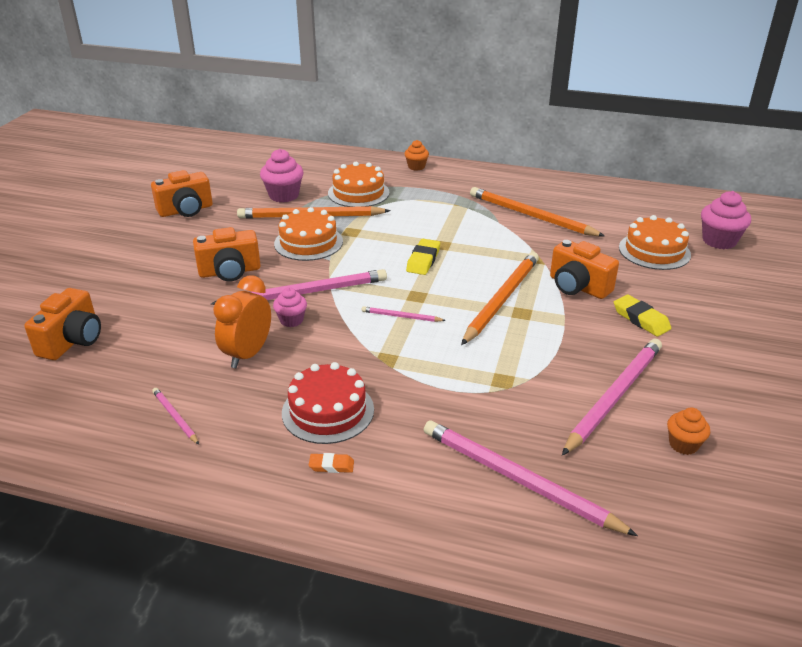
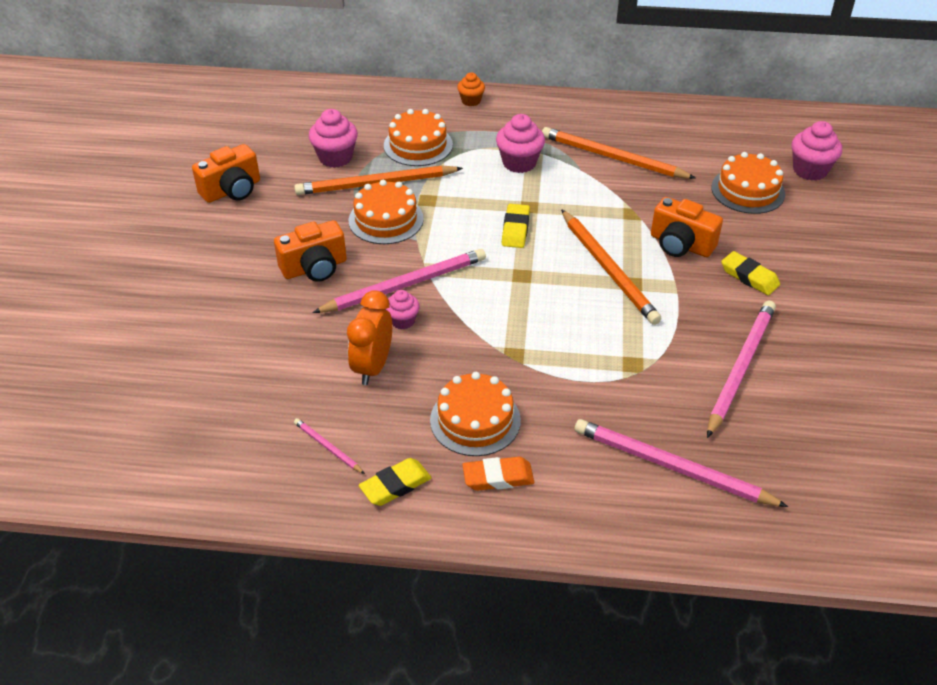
camera: 10 degrees left, 10 degrees up
orange camera [24,288,101,360] -> none
red cake [282,362,374,444] -> orange cake [430,372,521,456]
orange eraser [309,453,354,473] -> orange eraser [462,457,534,491], size x1.66
pink pencil [362,306,446,322] -> none
orange pencil [461,252,539,345] -> orange pencil turned 135 degrees clockwise [561,209,661,325]
orange cupcake [667,408,710,455] -> none
none -> yellow eraser [359,458,432,506]
none -> pink cupcake [496,114,545,173]

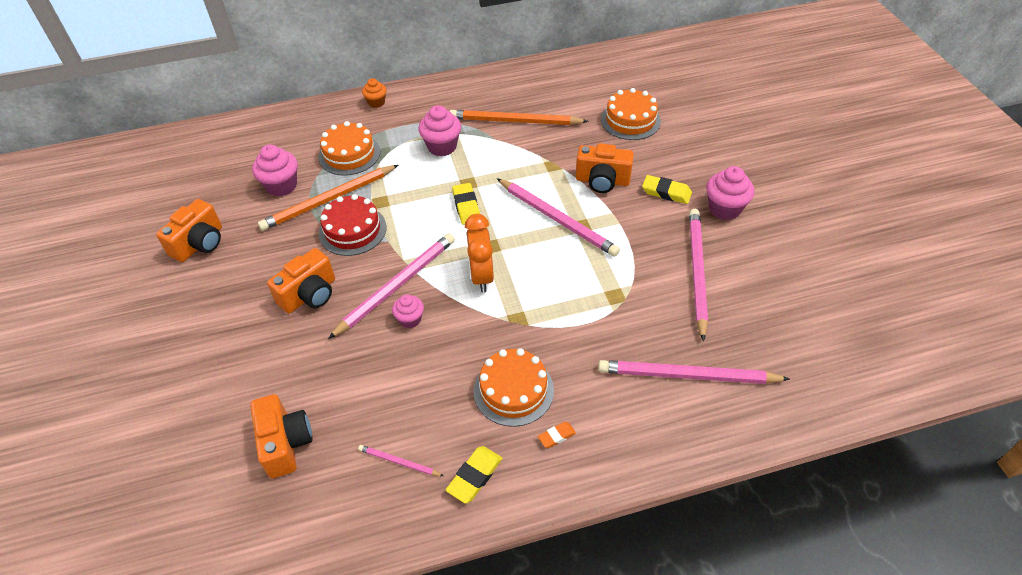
camera: 20 degrees left, 5 degrees up
orange clock [347,290,392,385] -> orange clock moved to [465,214,494,293]
orange cake [349,180,424,244] -> red cake [319,194,387,256]
orange eraser [462,457,534,491] -> orange eraser [538,422,576,448], size x0.60
orange pencil [561,209,661,325] -> pink pencil [497,178,620,256]
pink cupcake [792,121,842,181] -> pink cupcake moved to [706,166,754,220]
none -> orange camera [250,394,313,478]

